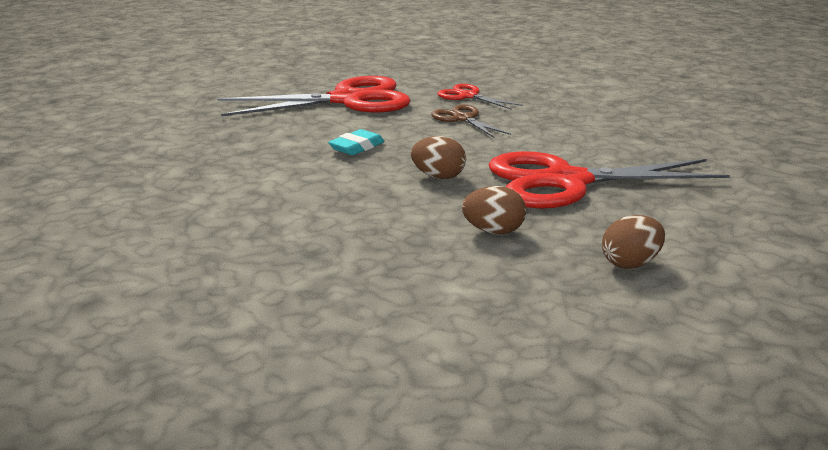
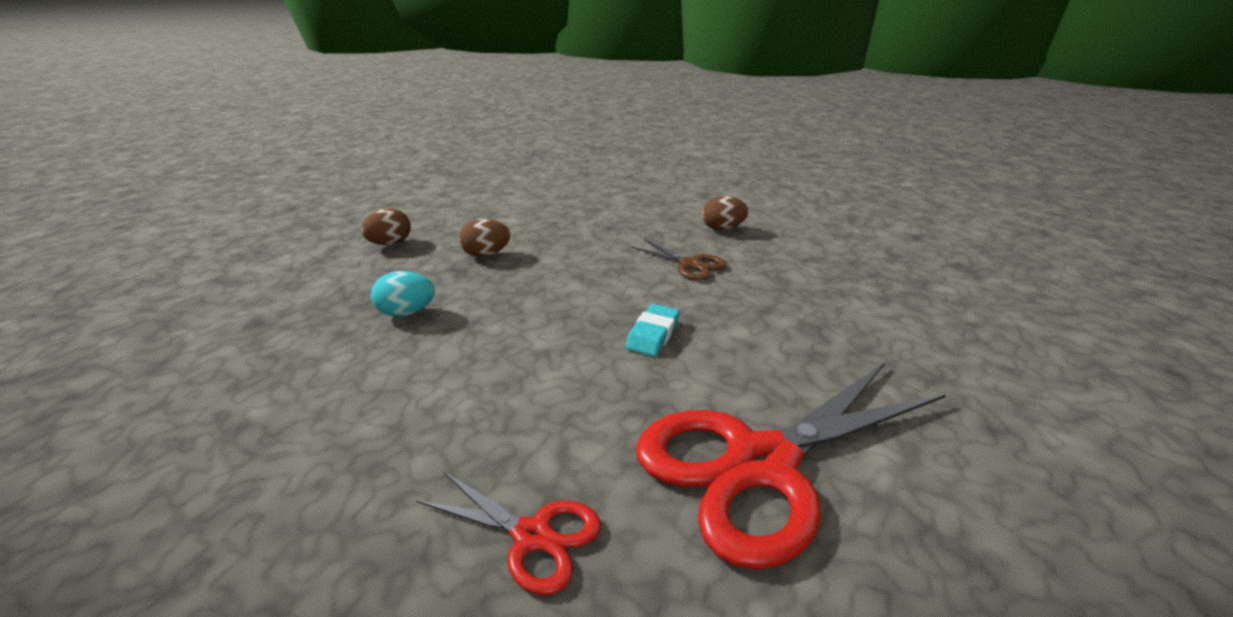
camera: 165 degrees right, 5 degrees up
brown egg [411,136,466,179] -> brown egg moved to [702,196,748,230]
brown scissors [431,105,511,138] -> brown scissors moved to [631,239,727,280]
red scissors [489,151,730,209] -> turquoise egg [371,271,435,317]

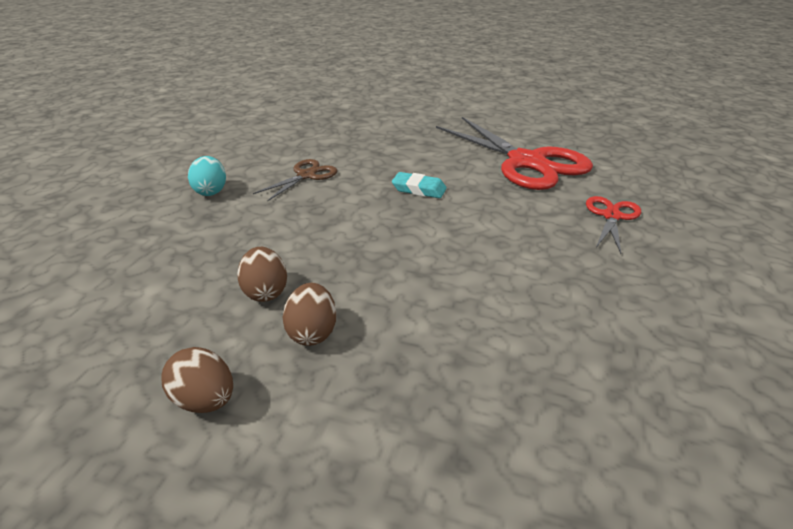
camera: 95 degrees left, 5 degrees up
turquoise egg [371,271,435,317] -> turquoise egg moved to [188,156,226,196]
brown egg [702,196,748,230] -> brown egg moved to [282,283,336,346]

